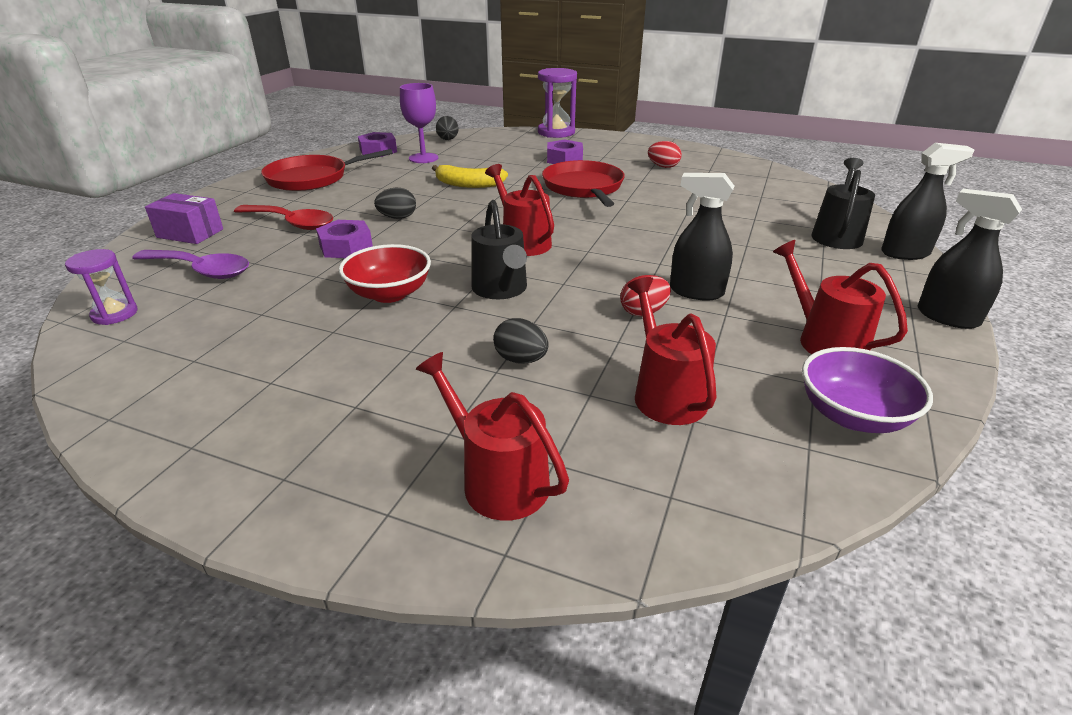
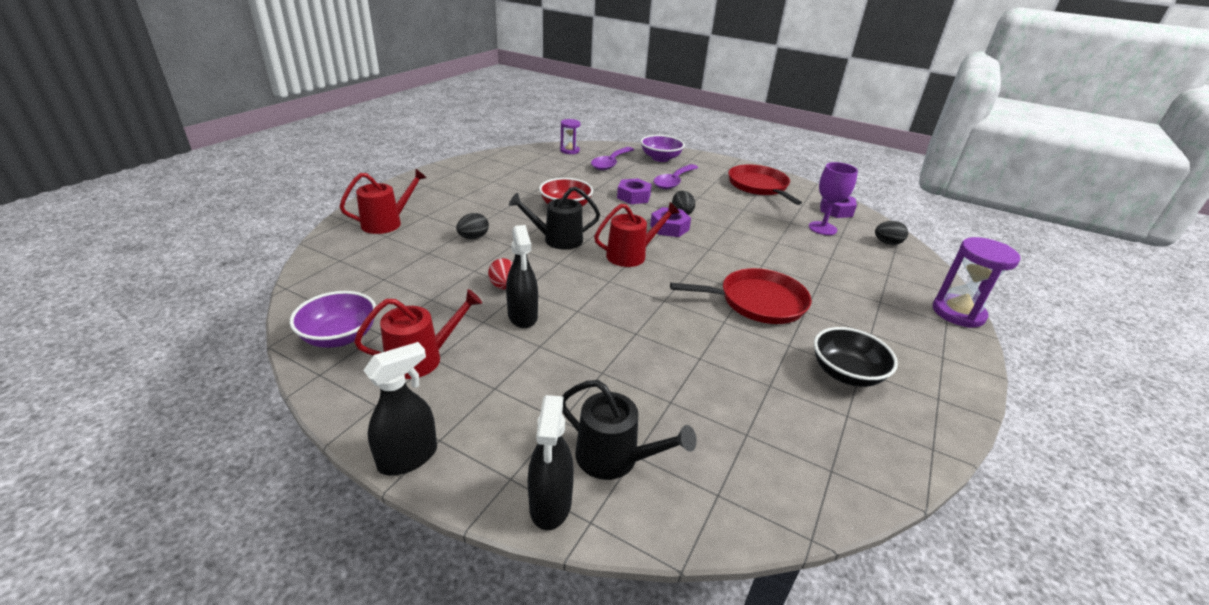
camera: 95 degrees right, 0 degrees up
purple box [145,193,223,244] -> purple bowl [641,135,685,162]
red spoon [234,205,333,230] -> purple spoon [653,164,698,189]
yellow banana [432,165,508,188] -> none
purple nut [547,140,583,164] -> purple nut moved to [650,207,691,237]
red watering can [627,277,717,425] -> none
red egg [648,141,682,168] -> black bowl [814,327,898,387]
black spray bottle [670,173,734,301] -> black spray bottle turned 135 degrees clockwise [506,225,538,328]

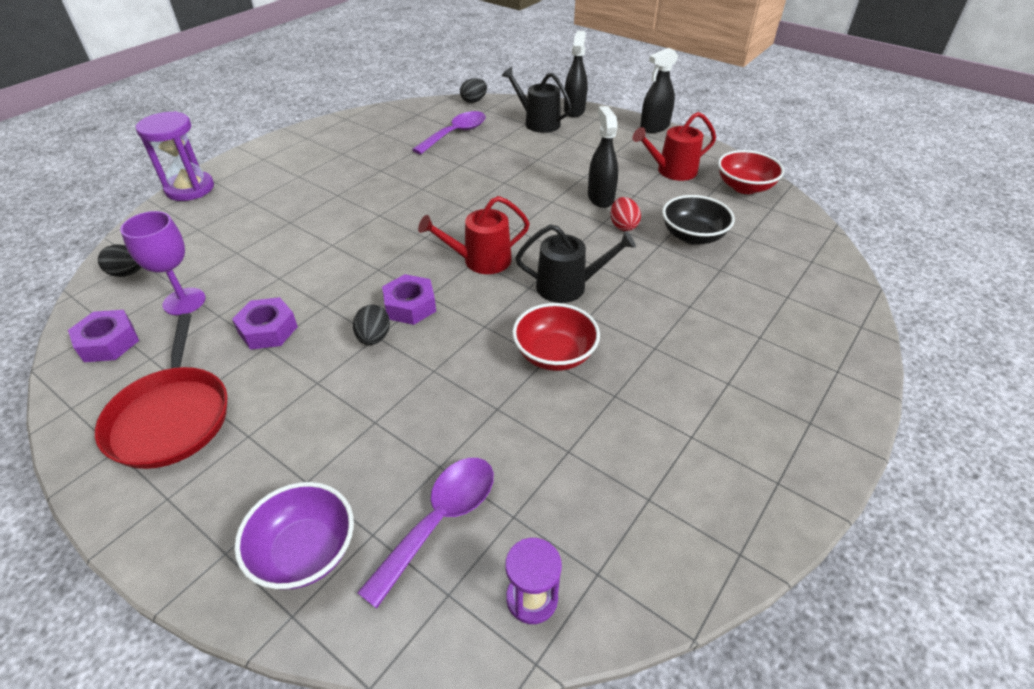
camera: 170 degrees left, 10 degrees up
purple bowl [290,291,376,348] -> red bowl [718,150,784,194]
red watering can [339,169,427,234] -> none
black egg [456,213,489,239] -> black egg moved to [460,78,487,103]
purple nut [617,178,652,204] -> purple nut moved to [232,297,298,350]
purple spoon [653,164,698,189] -> purple spoon moved to [412,111,486,155]
red pan [670,268,812,324] -> none
black bowl [814,327,898,387] -> black bowl moved to [662,195,735,245]

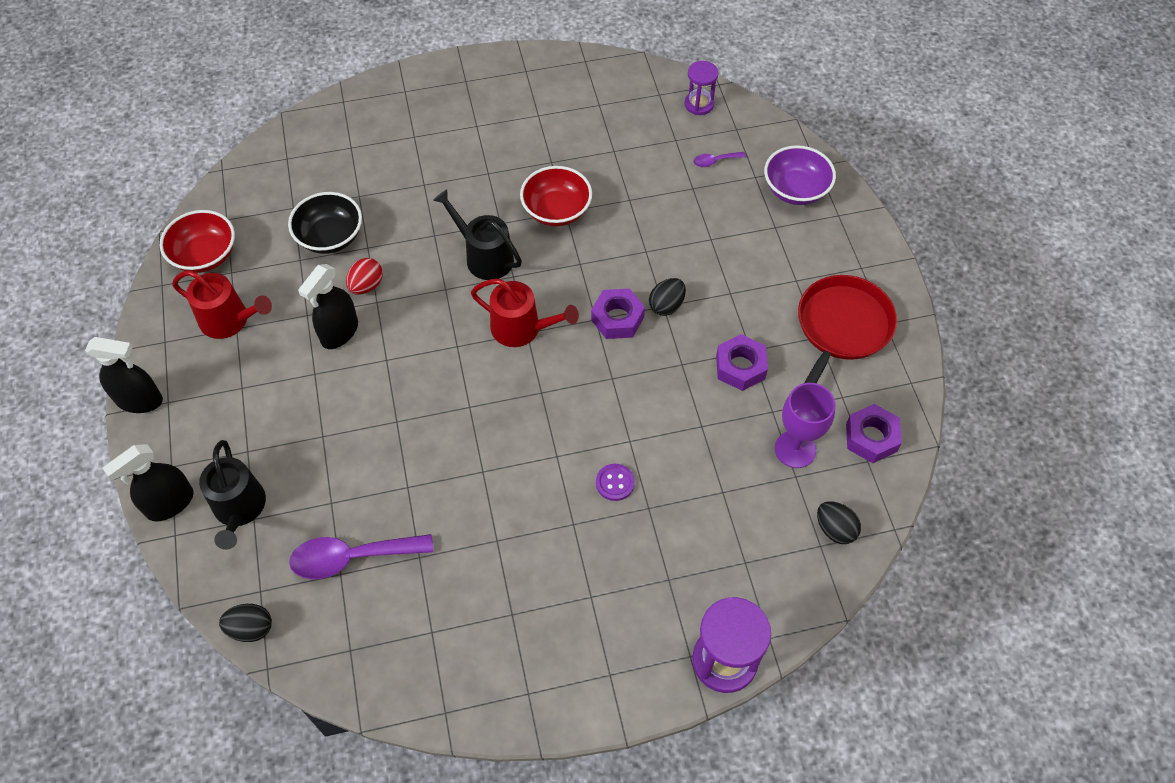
camera: 140 degrees left, 15 degrees up
purple spoon [357,458,494,609] -> purple spoon [694,152,746,167], size x0.47
none -> purple button [596,464,635,501]

